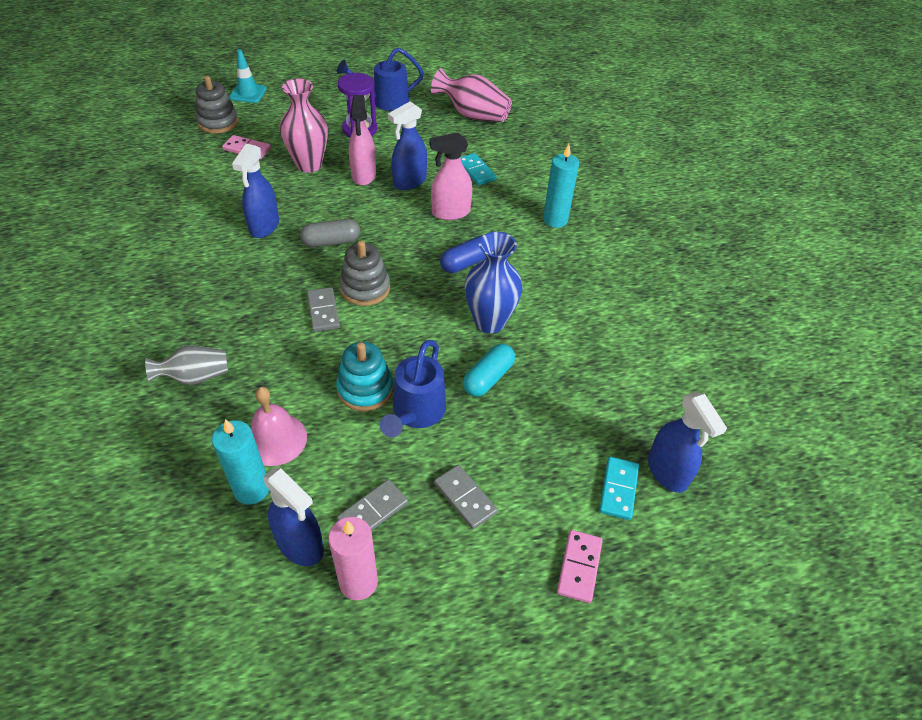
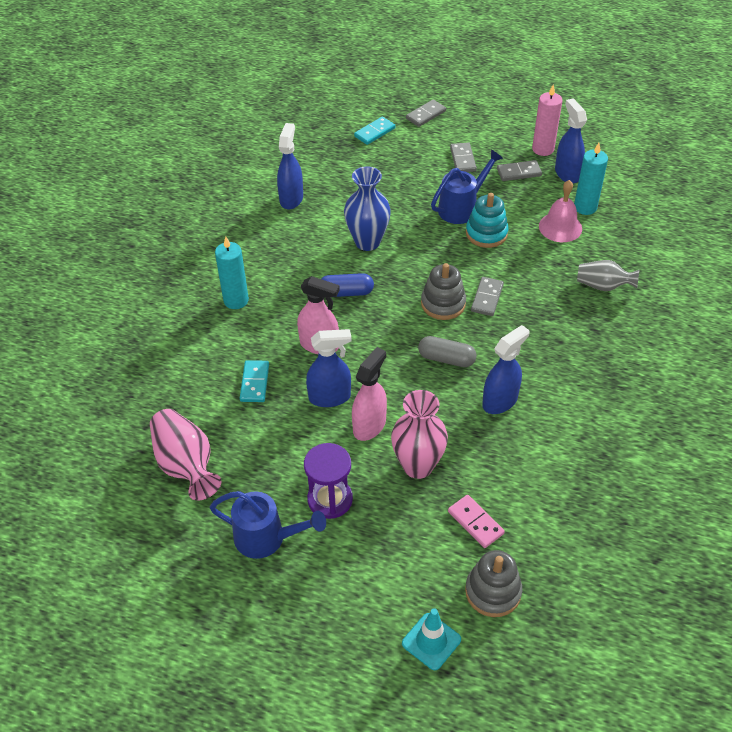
camera: 145 degrees left, 0 degrees up
turquoise capsule [463,344,515,397] -> none
pink domino [557,530,603,603] -> grey domino [406,100,446,127]
blue spray bottle [648,392,727,493] -> blue spray bottle moved to [277,123,303,209]

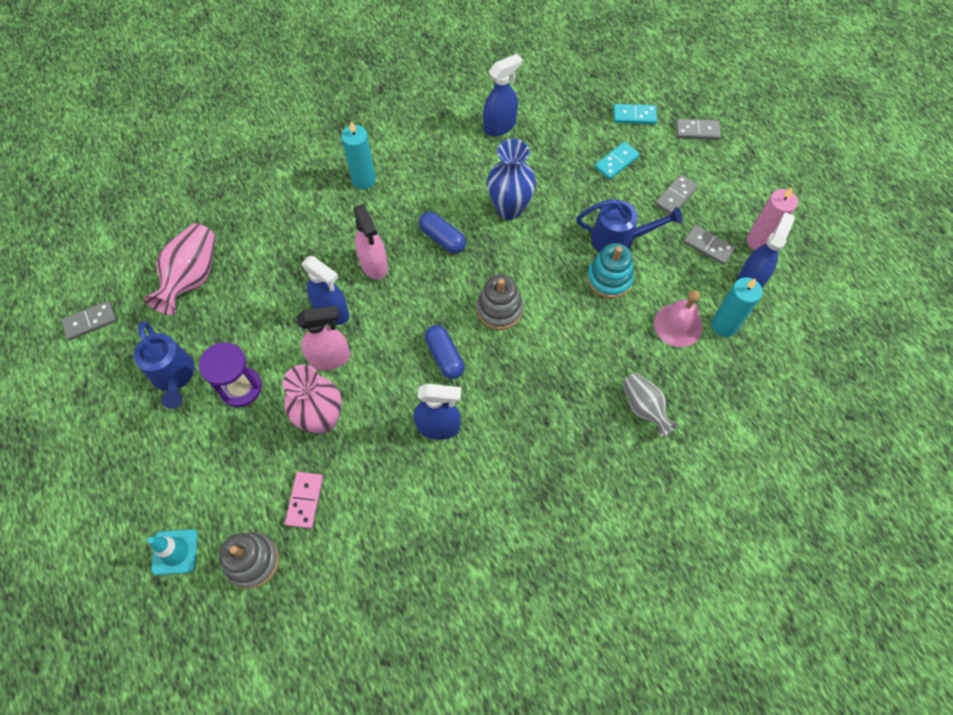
camera: 45 degrees right, 15 degrees up
turquoise domino [240,360,269,402] -> turquoise domino moved to [595,142,640,180]
grey capsule [418,336,477,367] -> blue capsule [425,325,465,379]
grey domino [471,277,504,316] -> grey domino moved to [61,301,117,340]

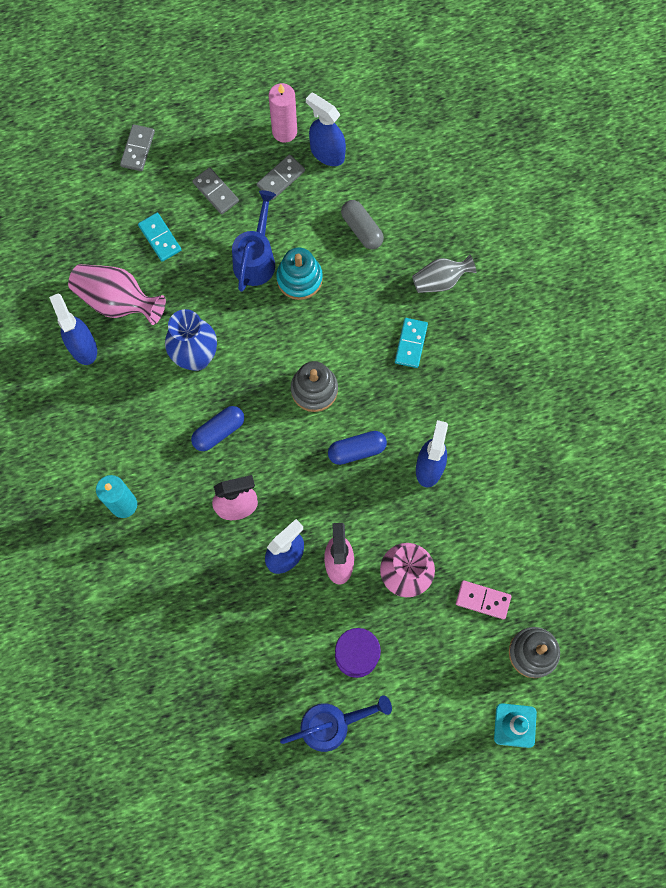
camera: 80 degrees left, 10 degrees up
grey domino [61,301,117,340] -> none
pink vase [145,224,216,315] -> pink vase moved to [68,264,166,325]
turquoise domino [613,104,657,124] -> turquoise domino moved to [395,318,428,368]
pink bell [654,290,702,347] -> grey capsule [341,200,384,249]
turquoise candle [711,277,763,337] -> none

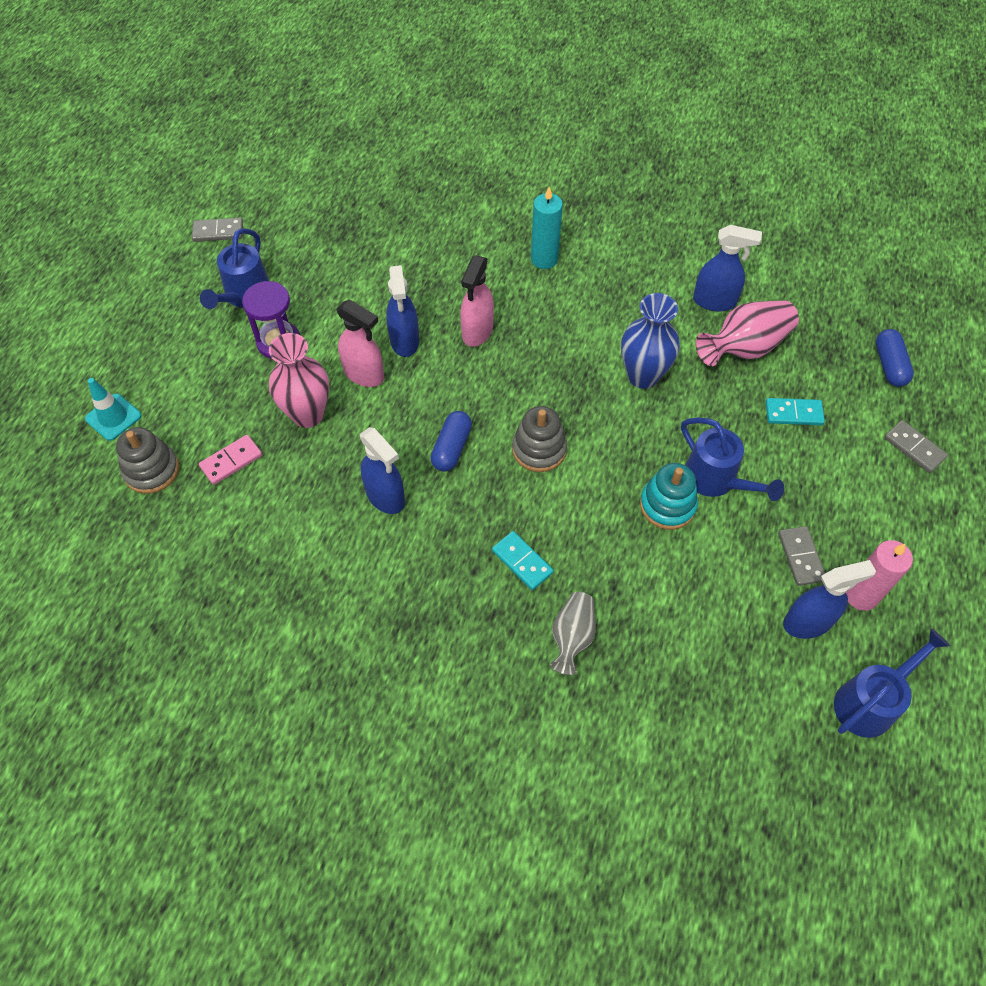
camera: 125 degrees right, 15 degrees down
blue capsule [191,406,244,451] -> blue capsule moved to [876,329,914,387]
grey domino [192,167,239,214] -> grey domino moved to [192,218,243,242]
grey capsule [341,200,384,249] -> none
none -> blue watering can [834,628,950,738]

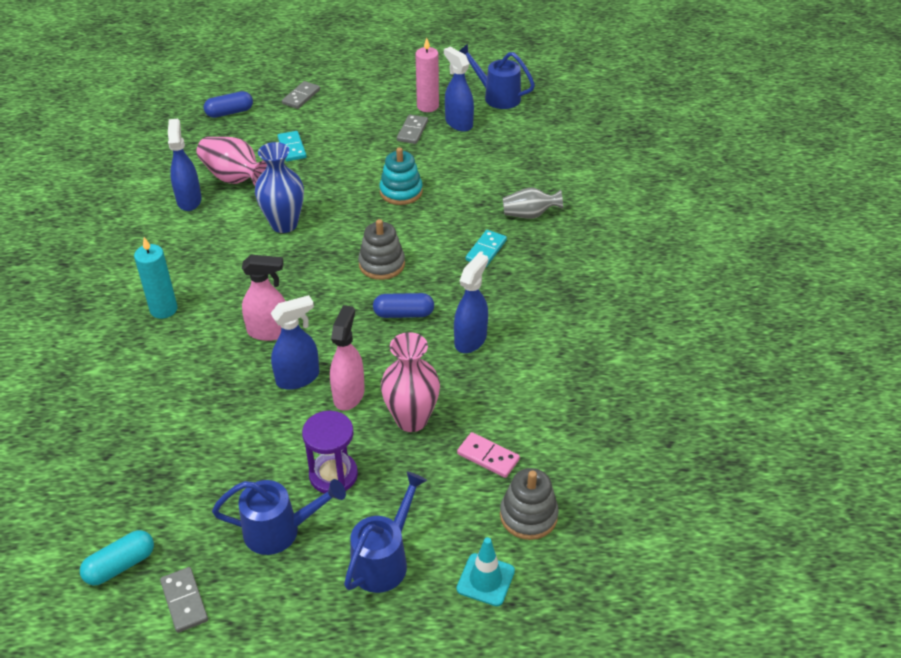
camera: 110 degrees left, 15 degrees down
blue watering can [681,418,784,501] -> blue watering can moved to [344,472,427,593]
grey domino [778,526,825,586] -> grey domino turned 45 degrees counterclockwise [397,115,428,144]
none -> turquoise capsule [80,530,154,585]

